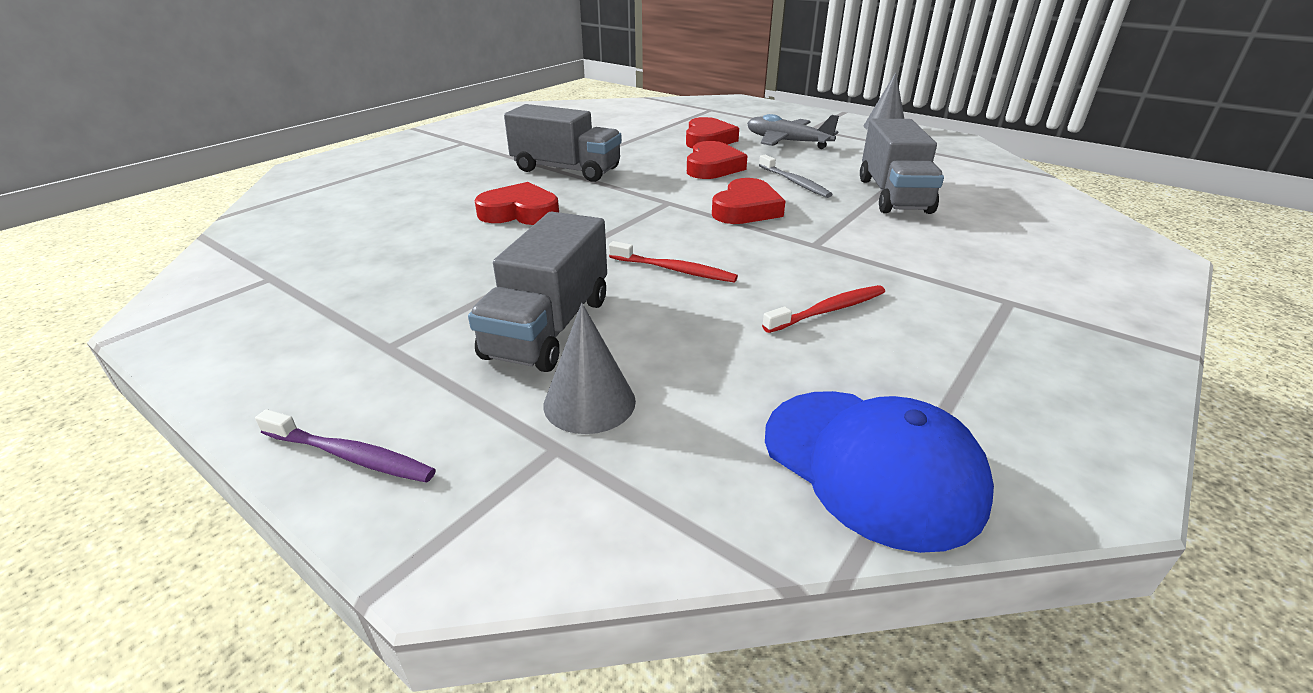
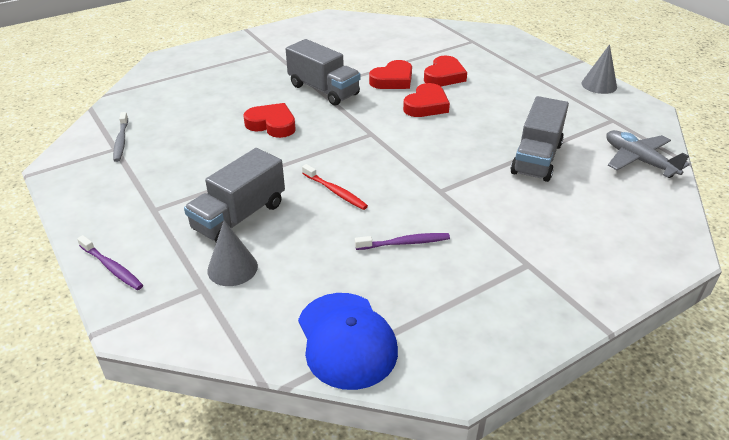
camera: 20 degrees right, 5 degrees up
red heart [712,178,786,224] -> red heart moved to [369,60,412,89]
grey plane [747,114,839,149] -> grey plane moved to [606,130,690,178]
grey toothbrush [759,155,832,198] -> grey toothbrush moved to [113,112,128,162]
red toothbrush [762,285,885,333] -> purple toothbrush [355,233,450,250]

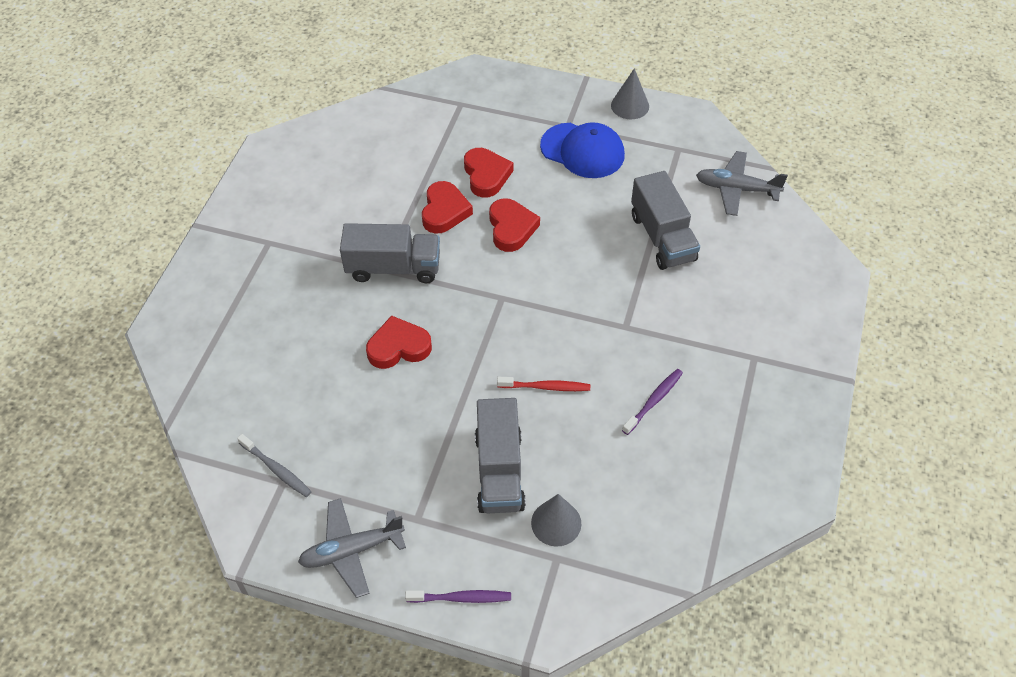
camera: 40 degrees left, 15 degrees up
blue cap [298,293,398,390] -> blue cap moved to [540,122,625,178]
none -> grey plane [298,498,406,598]

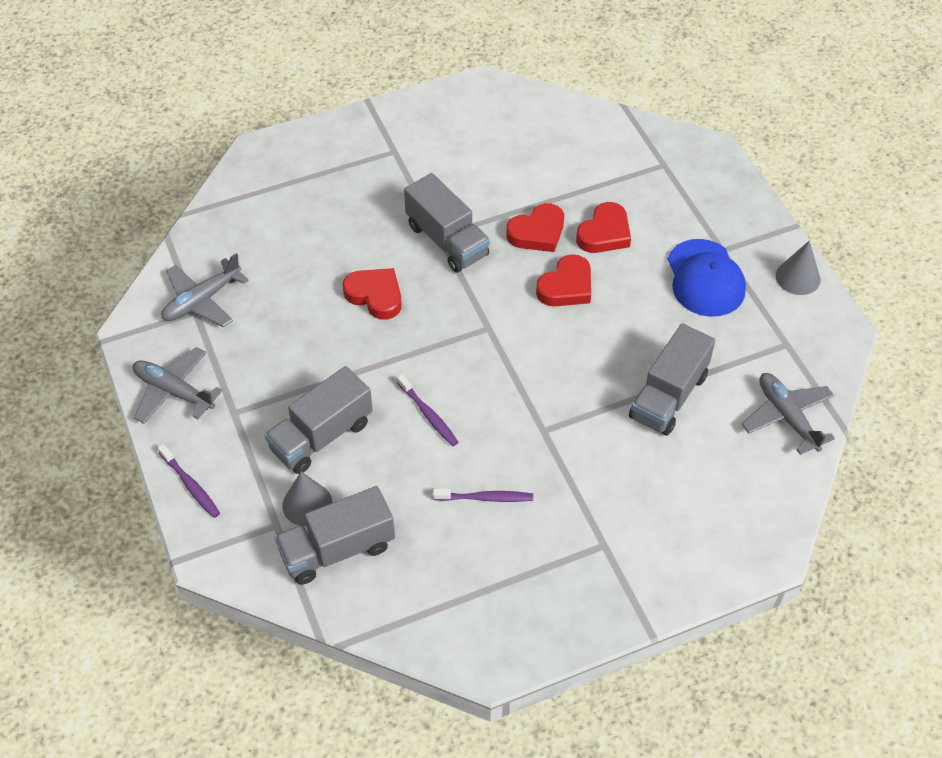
camera: 50 degrees right, 0 degrees up
grey toothbrush [237,434,312,497] -> grey plane [161,253,248,327]
red toothbrush [497,377,590,391] -> purple toothbrush [397,374,458,446]
none -> grey truck [275,486,395,585]

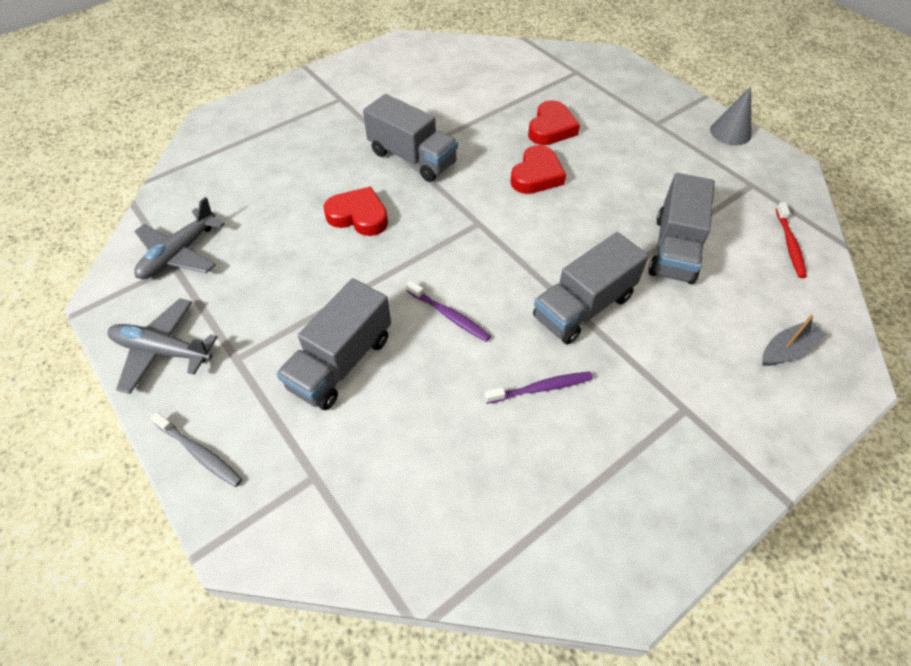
camera: 15 degrees left, 0 degrees up
purple toothbrush [158,444,220,518] -> grey toothbrush [150,412,242,487]
grey truck [275,486,395,585] -> grey truck moved to [533,232,649,345]
grey cone [282,472,332,526] -> none
red heart [506,203,564,252] -> none
blue cap [668,239,746,317] -> none
grey plane [742,373,835,455] -> red toothbrush [776,202,807,278]
none -> grey boat [762,315,826,366]

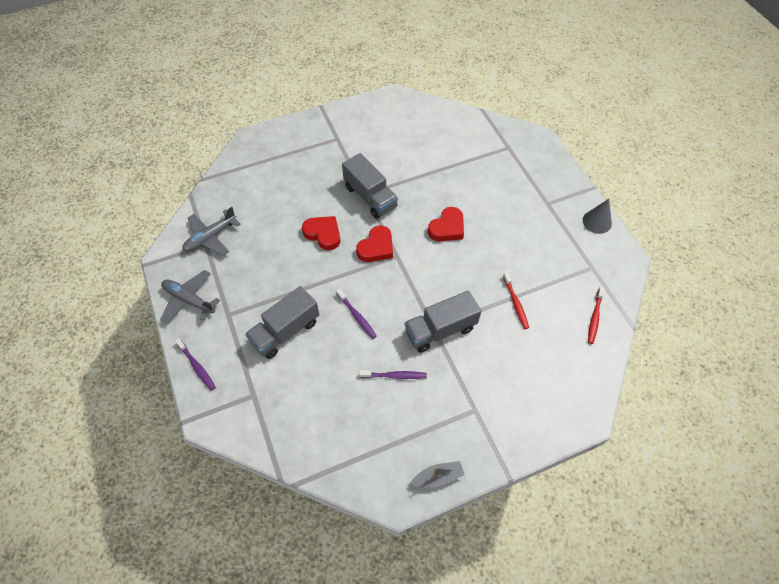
camera: 15 degrees right, 5 degrees up
grey toothbrush [150,412,242,487] -> purple toothbrush [175,338,216,391]
red heart [528,100,580,145] -> red heart moved to [356,226,393,262]
grey truck [648,173,715,285] -> red toothbrush [503,272,529,329]
grey boat [762,315,826,366] -> grey boat moved to [410,461,465,488]

